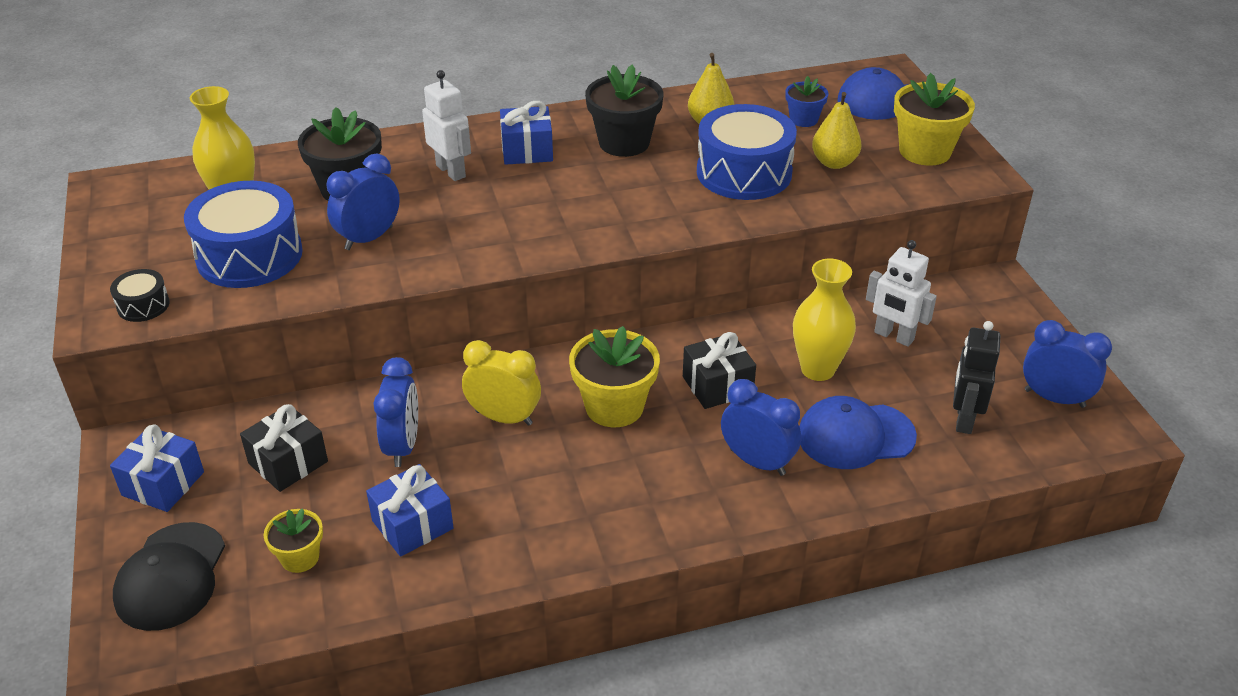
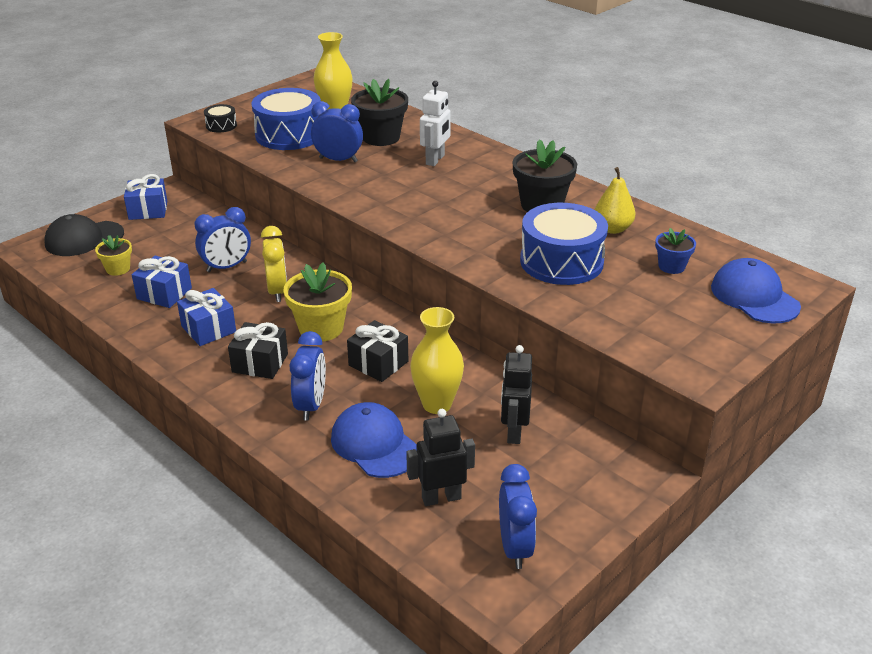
camera: 60 degrees right, 5 degrees down
black gift [240,404,328,492] -> black gift moved to [228,322,288,379]
blue gift [500,101,553,165] -> blue gift moved to [177,288,236,346]
yellow pear [812,92,862,169] -> none
white robot [866,240,937,347] -> black robot [501,345,532,444]
yellow flower pot [894,73,975,166] -> none

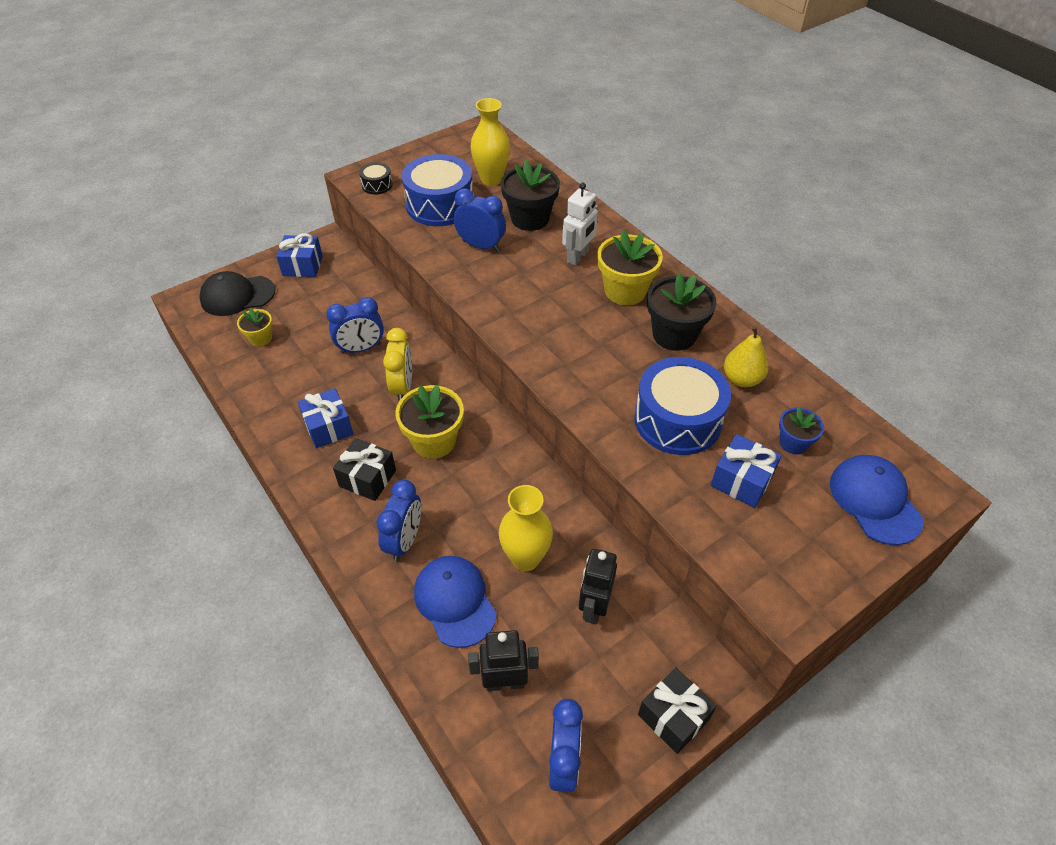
camera: 10 degrees right, 15 degrees up
blue gift [132,256,192,308] -> blue gift moved to [711,434,782,508]
black gift [347,320,408,382] -> black gift moved to [638,668,717,754]
none -> yellow flower pot [597,230,663,305]

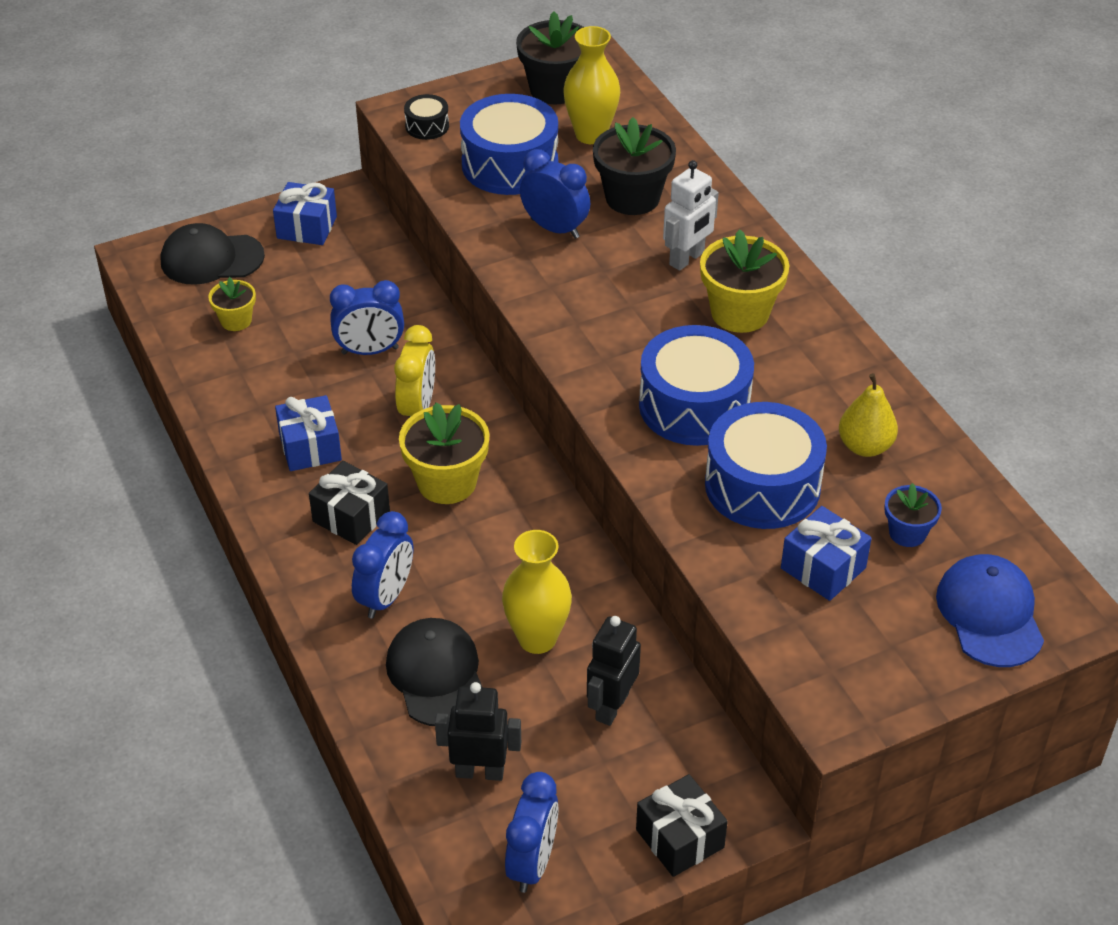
camera: 10 degrees right, 5 degrees down
blue cap [414,556,497,648] -> black cap [386,618,483,726]
black flower pot [647,273,716,351] -> black flower pot moved to [516,12,584,104]
none -> blue drum [639,325,754,446]

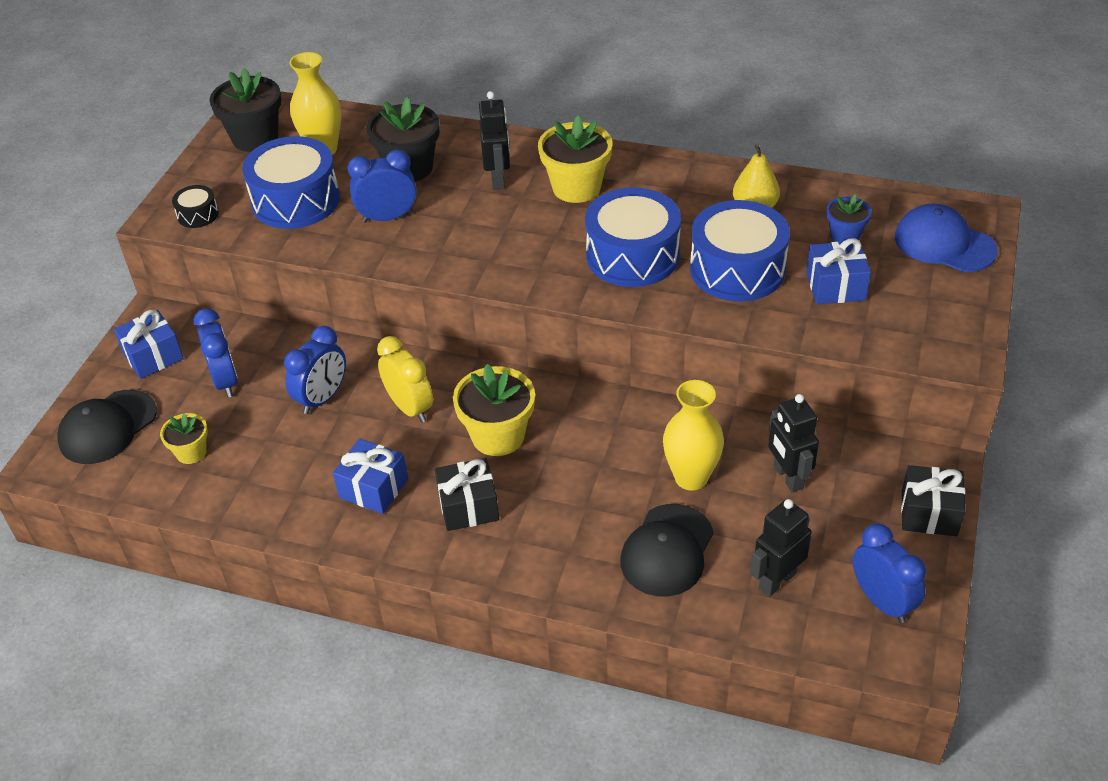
camera: 45 degrees left, 0 degrees up
blue clock [352,511,413,619] -> blue clock moved to [194,308,238,397]
black cap [386,618,483,726] -> black cap turned 90 degrees counterclockwise [620,504,714,596]
white robot [663,160,719,271] -> black robot [479,91,510,190]

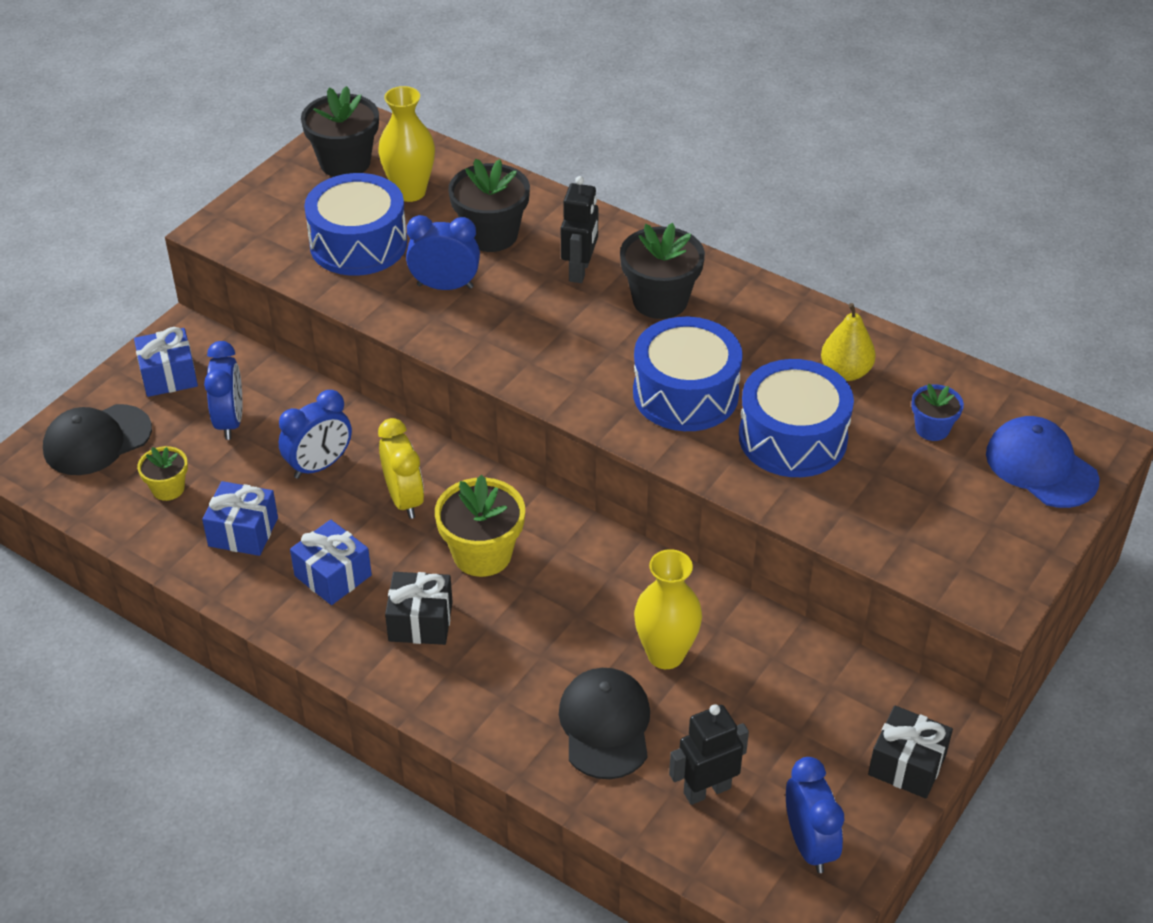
camera: 15 degrees right, 0 degrees up
black drum [172,185,219,228] -> none
yellow flower pot [538,115,612,203] -> black flower pot [620,223,705,319]
black cap [620,504,714,596] -> black cap turned 135 degrees clockwise [559,668,650,779]
black robot [768,394,819,492] -> none
blue gift [806,238,871,304] -> blue gift moved to [202,481,278,556]

